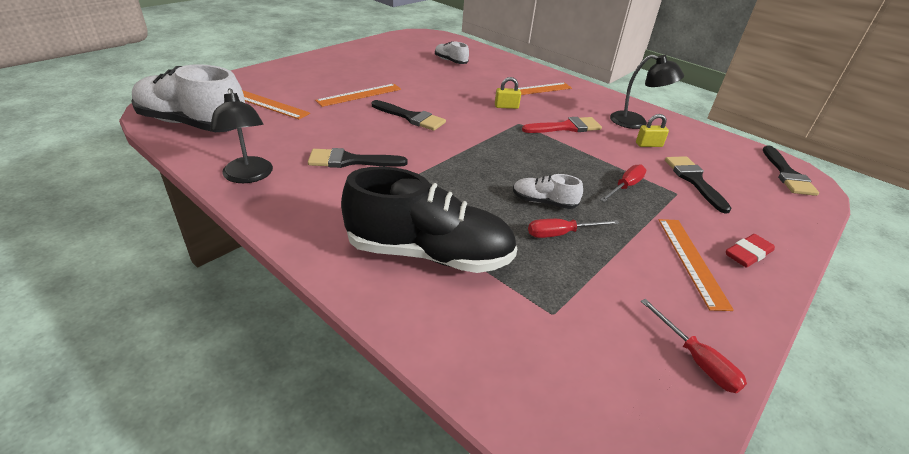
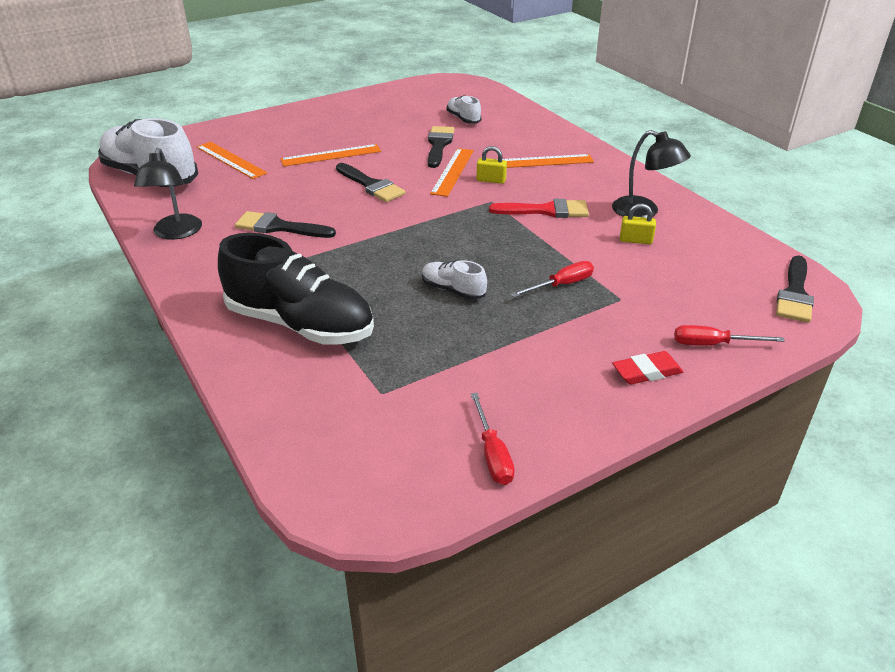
camera: 20 degrees right, 0 degrees up
red screwdriver [528,219,620,238] -> red screwdriver moved to [674,325,785,346]
orange ruler [659,219,734,311] -> orange ruler moved to [430,148,474,197]
black brush [665,156,732,214] -> black brush moved to [428,126,454,168]

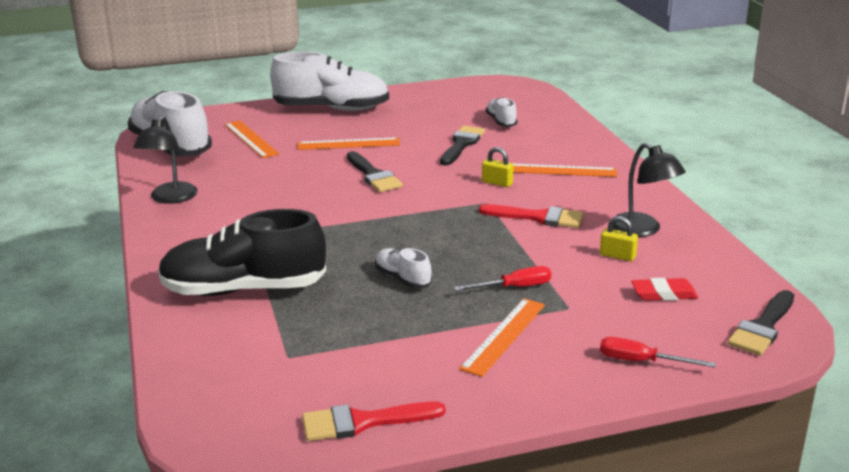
camera: 15 degrees right, 10 degrees down
black shoe [218,233,374,344] -> black shoe turned 135 degrees clockwise [158,209,326,296]
black brush [235,211,336,238] -> none
orange ruler [430,148,474,197] -> orange ruler moved to [459,298,545,377]
red screwdriver [471,393,515,485] -> red brush [302,401,446,441]
red eraser [612,351,683,384] -> red eraser moved to [631,278,698,301]
none -> white shoe [270,51,389,111]

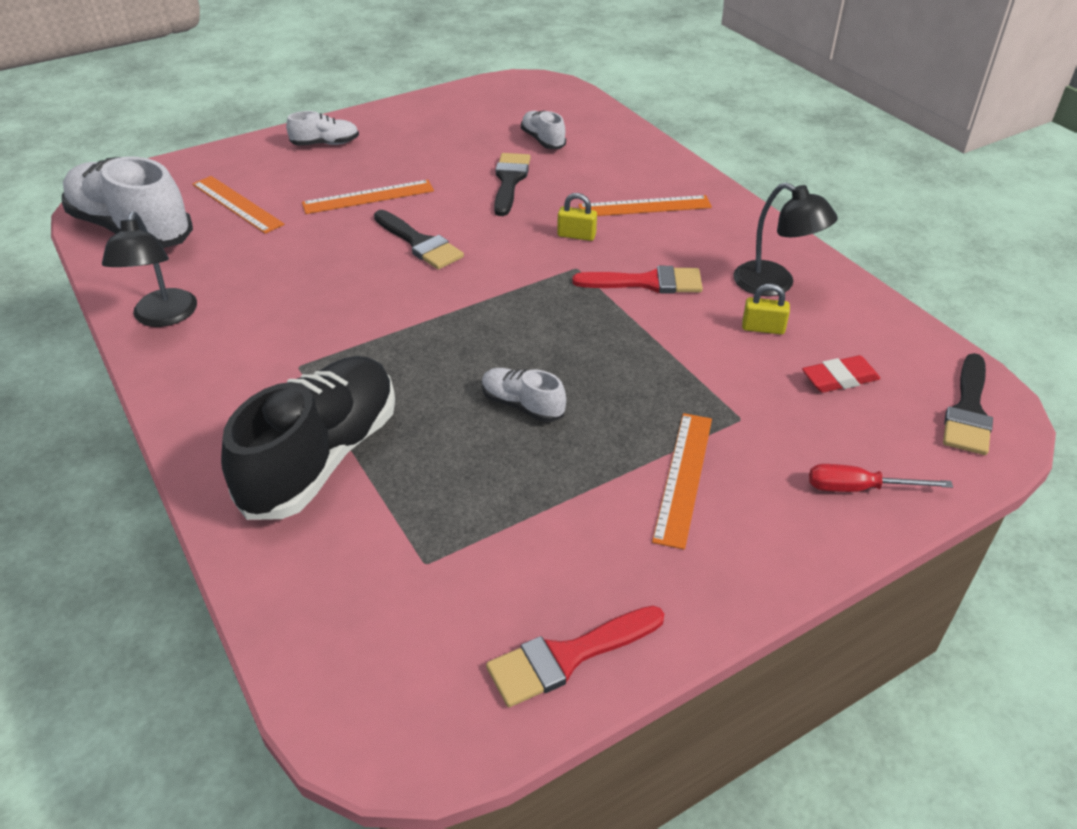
camera: 15 degrees left, 15 degrees up
black shoe [158,209,326,296] -> black shoe turned 135 degrees clockwise [221,356,395,520]
white shoe [270,51,389,111] -> white shoe [286,111,359,146], size x0.46
red screwdriver [454,266,551,291] -> none

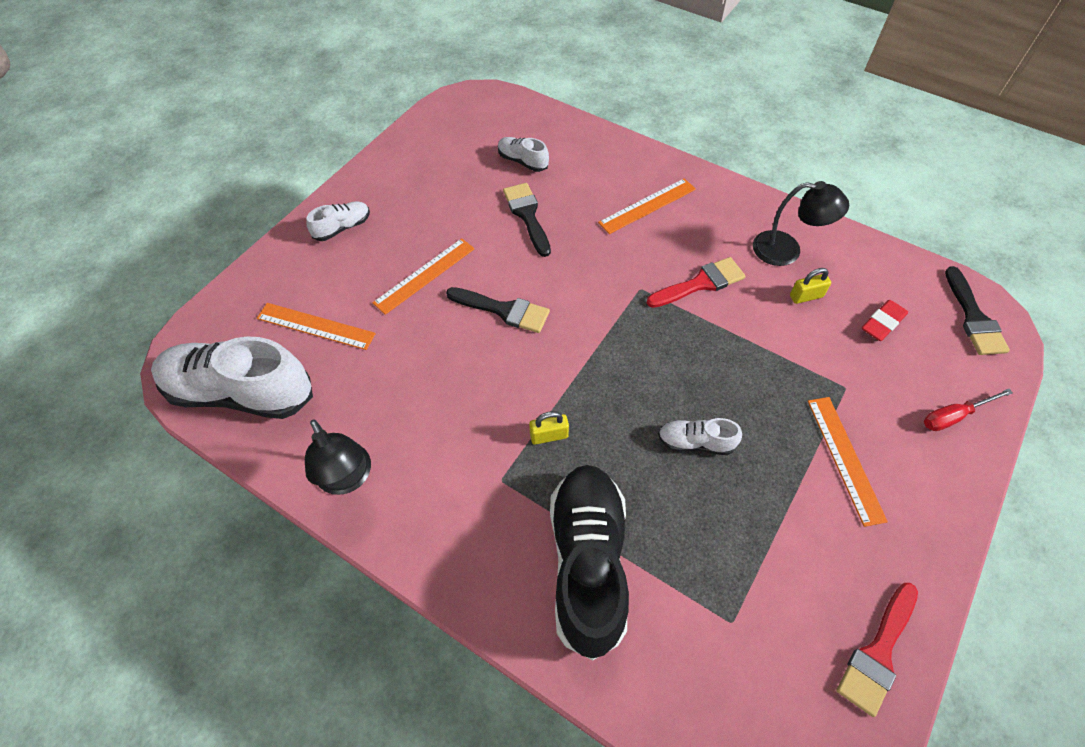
camera: 25 degrees left, 15 degrees up
yellow padlock [557,193,597,241] -> yellow padlock moved to [529,411,569,445]

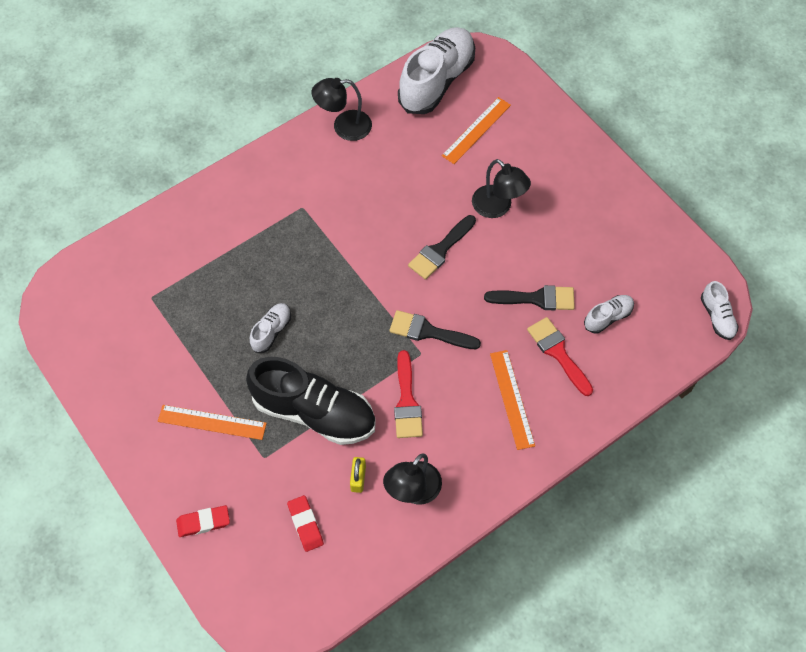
camera: 110 degrees right, 5 degrees up
white shoe [306,201,370,241] -> white shoe moved to [701,281,739,340]
orange ruler [372,238,475,315] -> black lamp [472,159,531,218]
yellow padlock [529,411,569,445] -> none
black shoe [550,465,629,660] -> black shoe moved to [246,357,376,445]
red brush [836,583,918,717] -> red brush moved to [527,317,593,396]
red screwdriver [924,389,1013,431] -> red eraser [176,505,230,537]
black brush [945,266,1010,355] -> black brush moved to [389,310,481,349]

